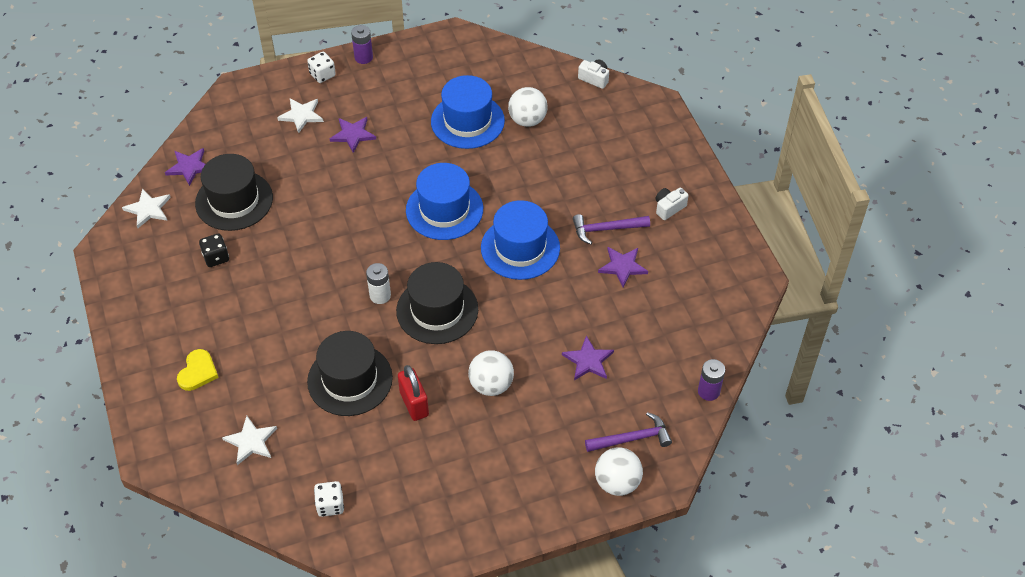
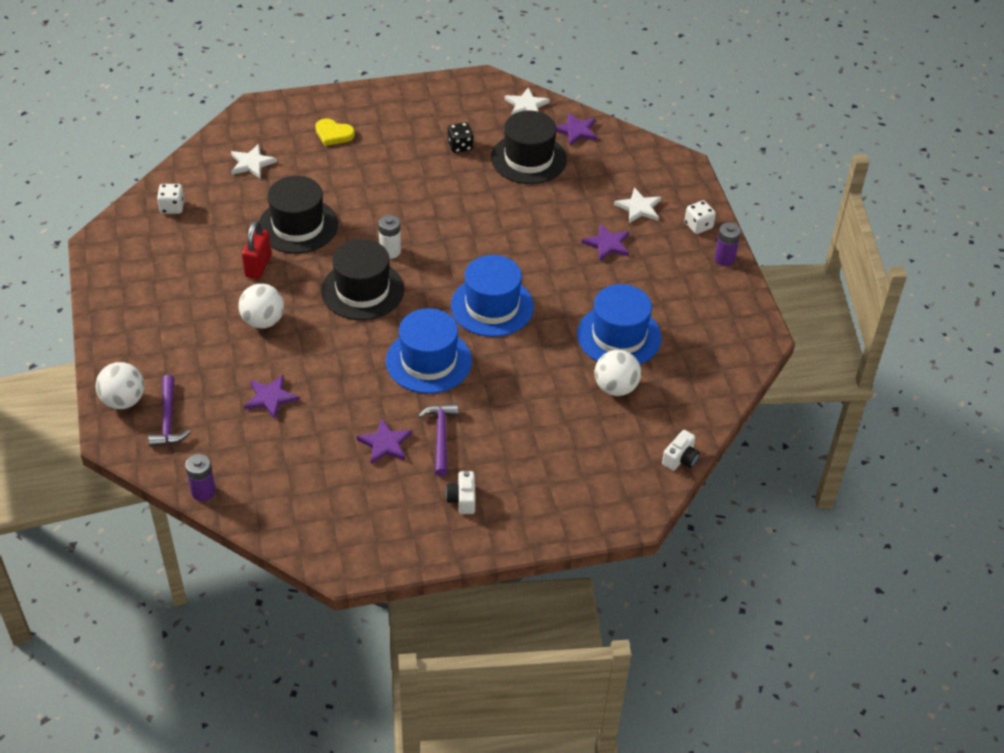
camera: 95 degrees right, 5 degrees down
red padlock [398,365,429,421] -> red padlock turned 60 degrees counterclockwise [242,221,272,279]
white camera [655,187,689,220] -> white camera turned 150 degrees counterclockwise [446,471,475,514]

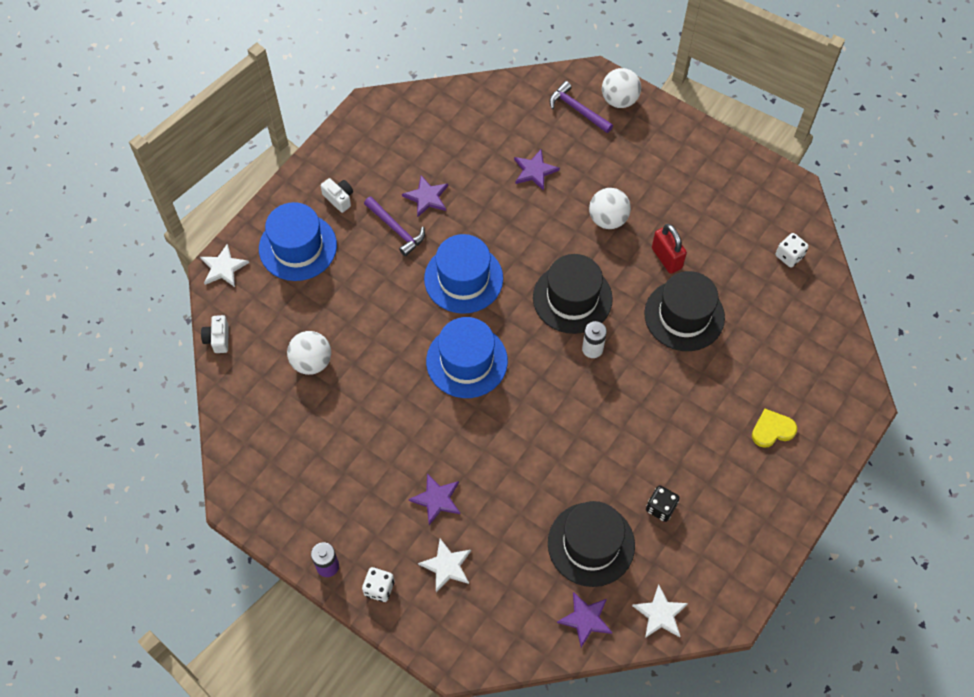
camera: 140 degrees right, 15 degrees up
purple battery [185,454,216,501] -> none
white star [231,144,277,178] -> white star moved to [200,244,249,287]
blue hat [577,284,661,364] -> blue hat moved to [259,202,337,281]

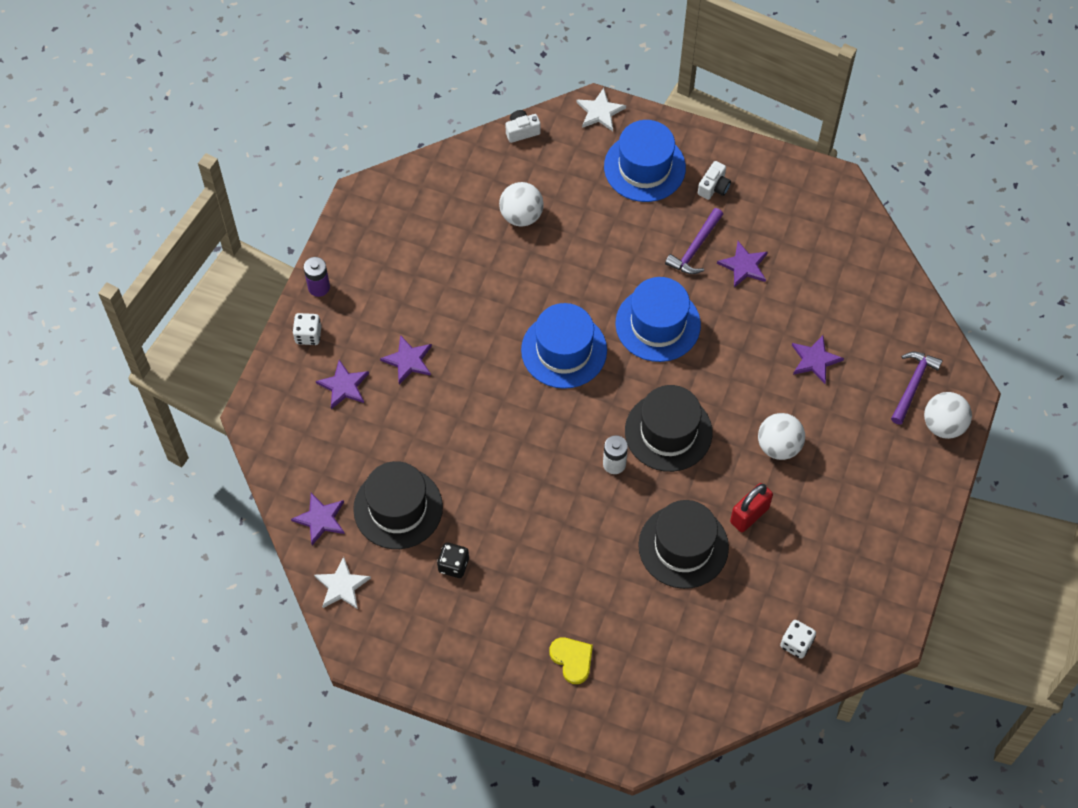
camera: 75 degrees right, 0 degrees up
white star [418,539,471,592] -> purple star [316,360,369,409]

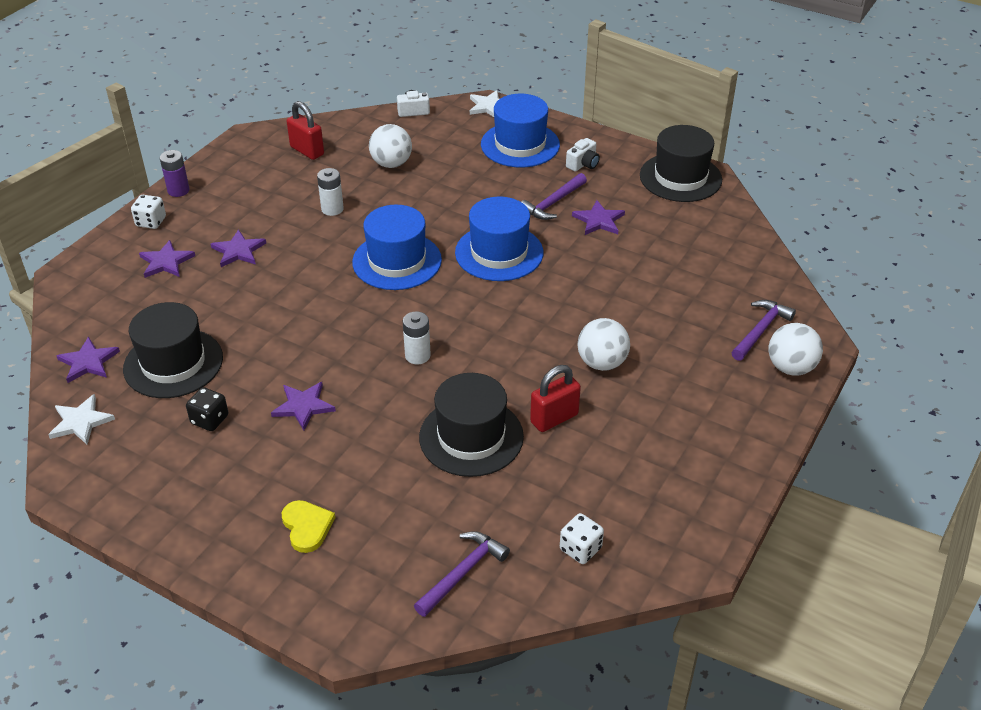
camera: 10 degrees right, 20 degrees down
black hat [625,385,712,472] -> black hat moved to [640,125,722,202]
purple star [792,335,844,384] -> purple star moved to [271,382,336,430]
none -> red padlock [287,101,324,160]
none -> white battery [317,168,344,216]
none -> purple hammer [414,531,510,617]

